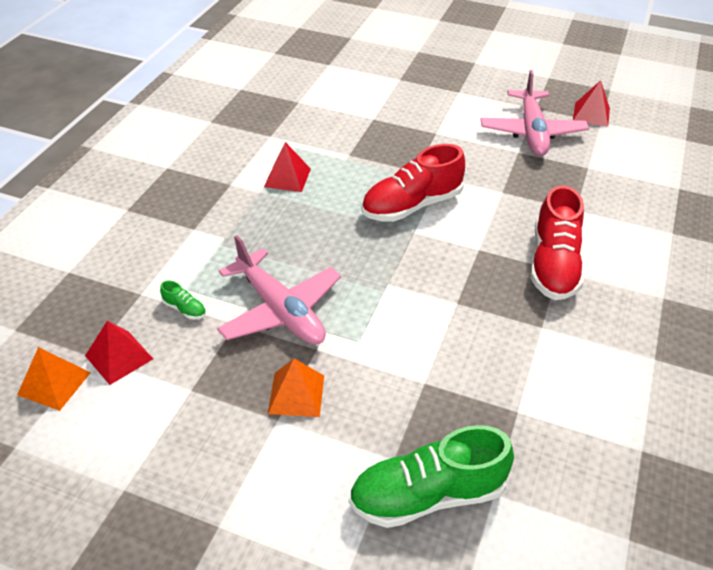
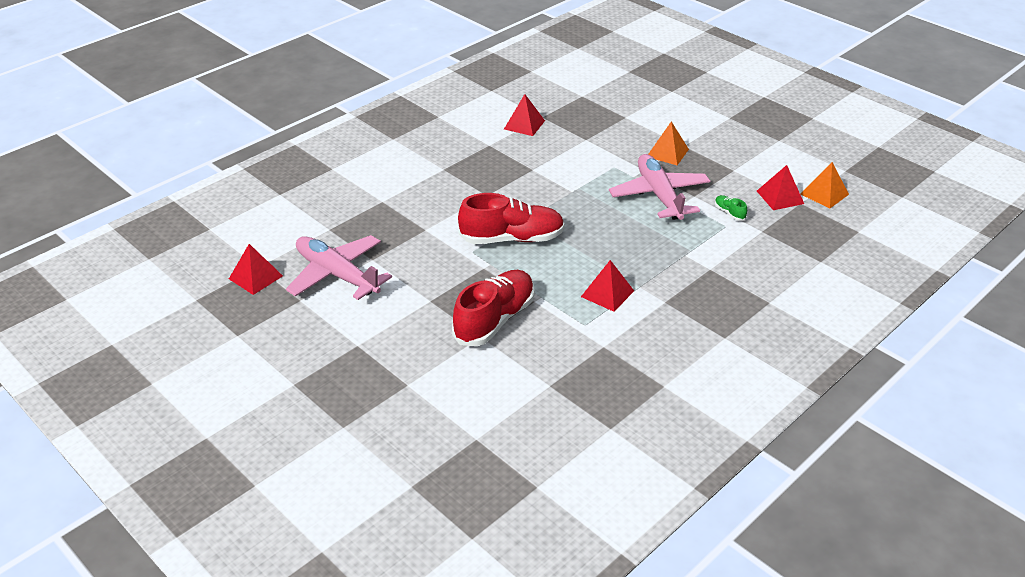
camera: 155 degrees left, 5 degrees down
green shoe [349,425,514,528] -> none
pink plane [480,70,589,156] -> pink plane turned 75 degrees counterclockwise [286,235,392,300]
red shoe [531,185,584,300] -> red shoe moved to [452,270,535,346]
none -> red pyramid [504,94,545,136]

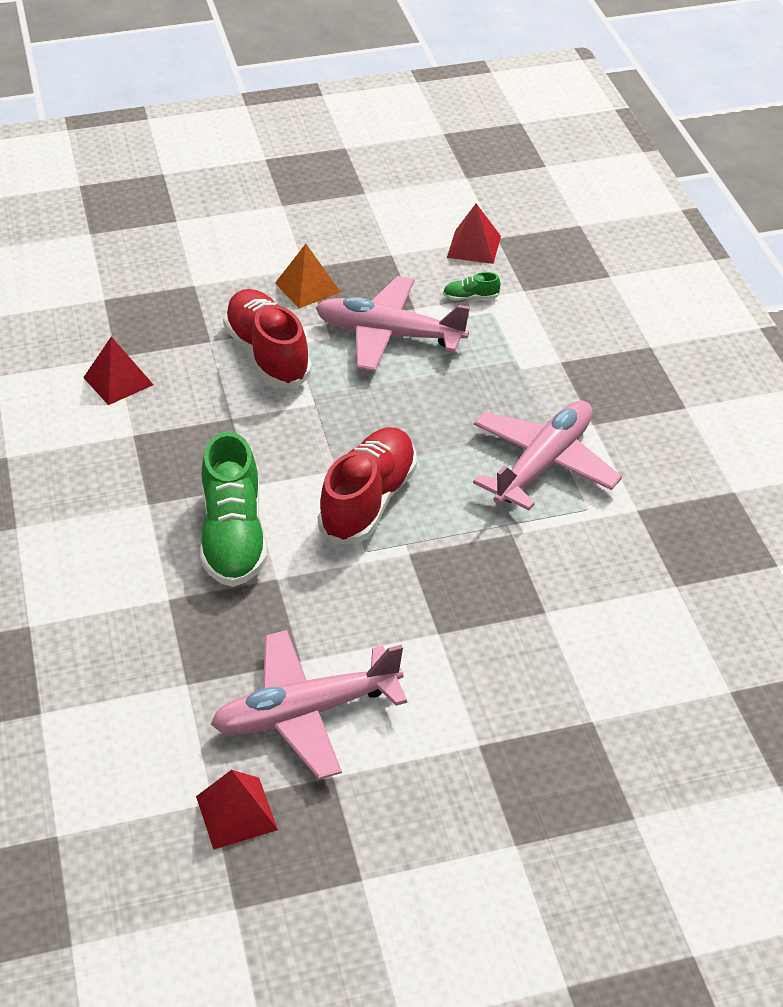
camera: 60 degrees left, 5 degrees up
red shoe [452,270,535,346] -> red shoe moved to [223,289,312,388]
red pyramid [581,260,634,312] -> pink plane [473,401,622,511]
orange pyramid [801,162,849,209] -> none
none -> green shoe [200,432,267,587]

